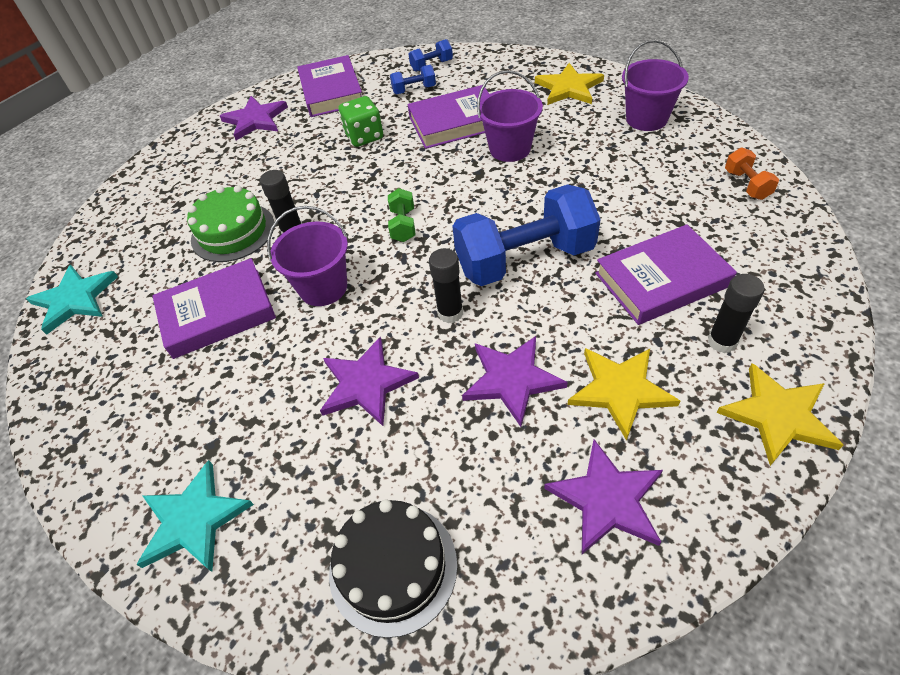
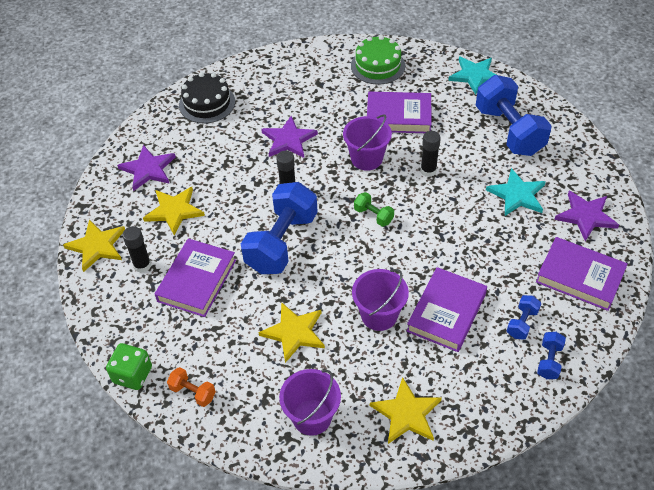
camera: 130 degrees right, 0 degrees up
turquoise star [136,460,254,572] -> turquoise star moved to [486,168,546,216]
purple book [152,258,276,359] -> purple book turned 75 degrees clockwise [367,91,432,133]
green cake [187,185,274,262] -> green cake moved to [351,35,405,84]
green dice [338,96,383,147] -> green dice moved to [106,343,152,390]
purple star [462,336,568,427] -> none
none -> yellow star [258,302,325,363]
none -> blue dumbbell [476,75,552,156]

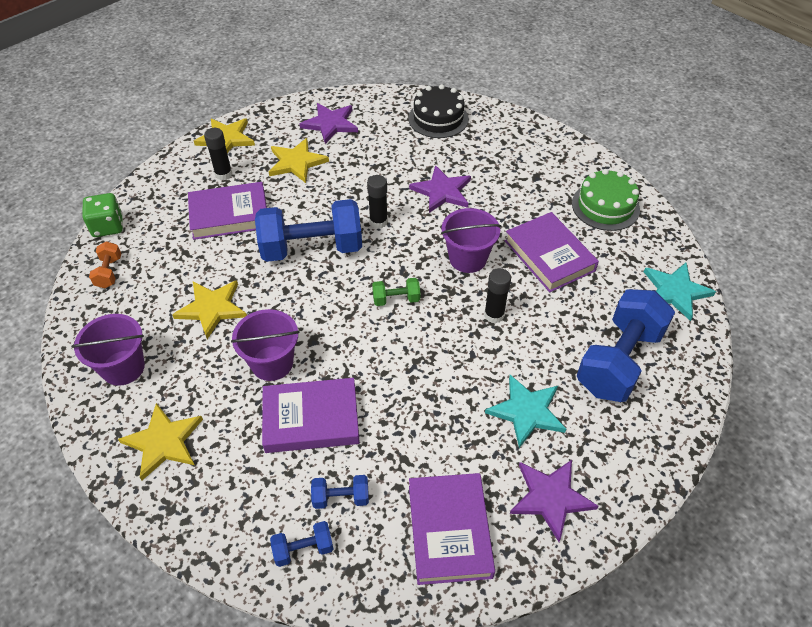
camera: 55 degrees right, 0 degrees up
green dumbbell [354,192,394,227] -> green dumbbell turned 75 degrees clockwise [372,278,420,306]

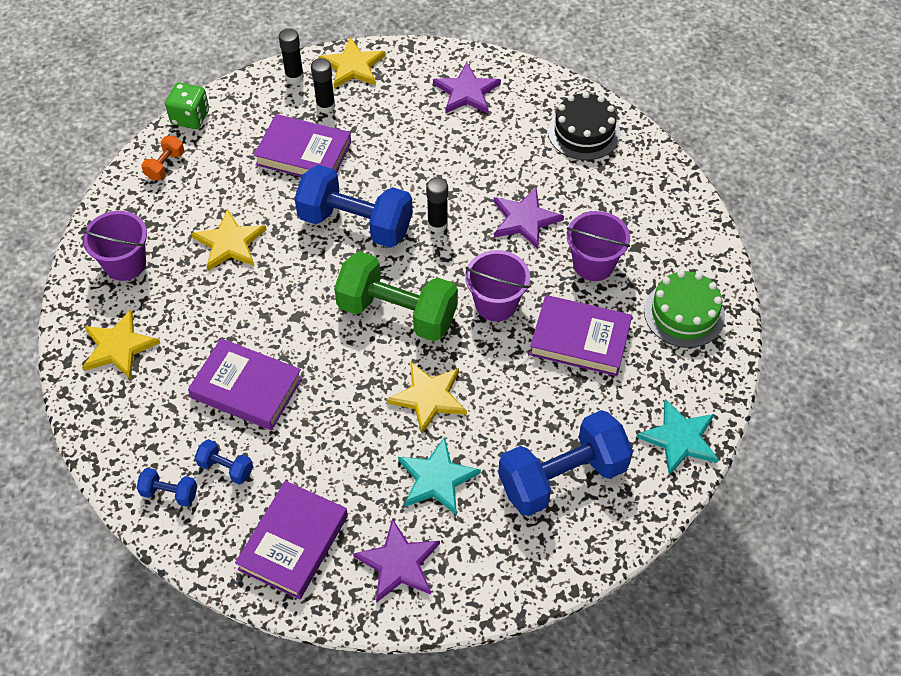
camera: 30 degrees right, 5 degrees up
purple bucket [231,309,300,381] -> purple bucket moved to [567,211,630,281]
yellow star [269,138,329,183] -> yellow star moved to [387,361,467,434]
green dumbbell [372,278,420,306] -> green dumbbell [334,252,458,341], size x2.28
black glue stick [484,268,511,323] -> black glue stick moved to [279,28,304,84]
purple book [505,212,599,292] -> purple book turned 75 degrees counterclockwise [529,295,632,376]

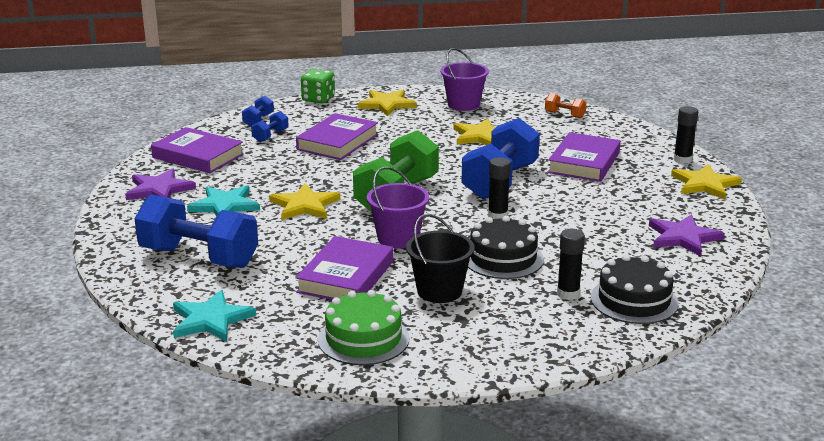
camera: 95 degrees right, 30 degrees down
green dice [165,83,209,129] -> green dice moved to [301,69,335,103]
black glue stick [311,58,335,113] -> black glue stick moved to [557,229,585,300]
purple star [494,187,564,249] -> black cake [468,216,544,279]
blue dumbbell [498,410,633,516] -> blue dumbbell turned 45 degrees counterclockwise [134,194,258,268]
purple bucket [567,211,630,281] -> black bucket [406,214,475,303]

